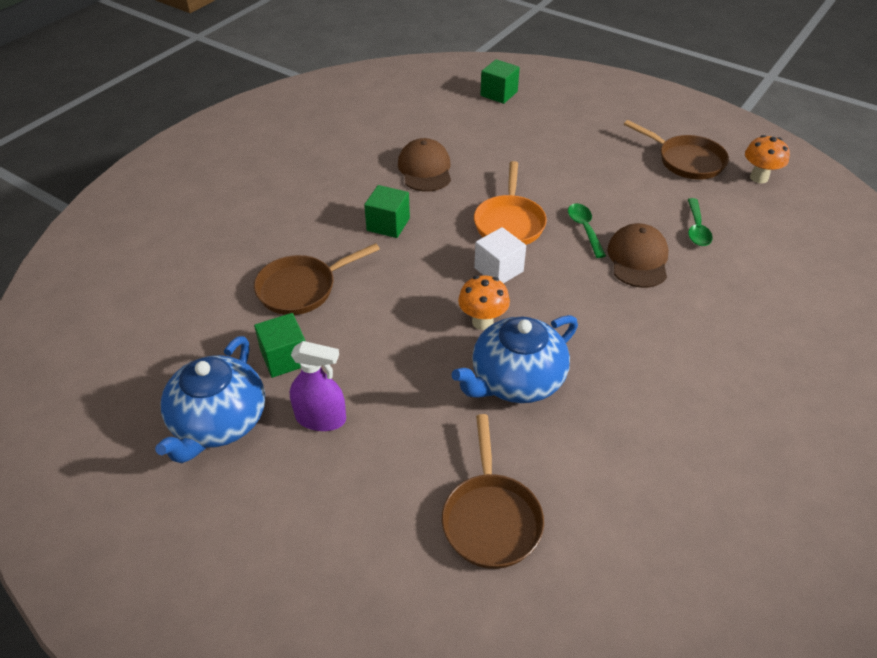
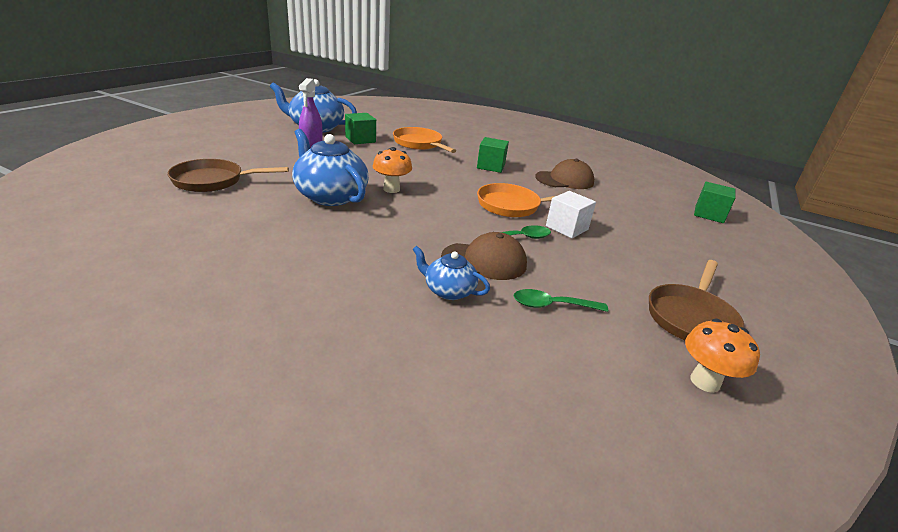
camera: 80 degrees right, 15 degrees down
brown pan [254,243,380,315] -> orange pan [393,127,456,153]
white cube [474,227,526,283] -> white cube moved to [546,191,596,238]
none -> blue teapot [412,246,490,300]

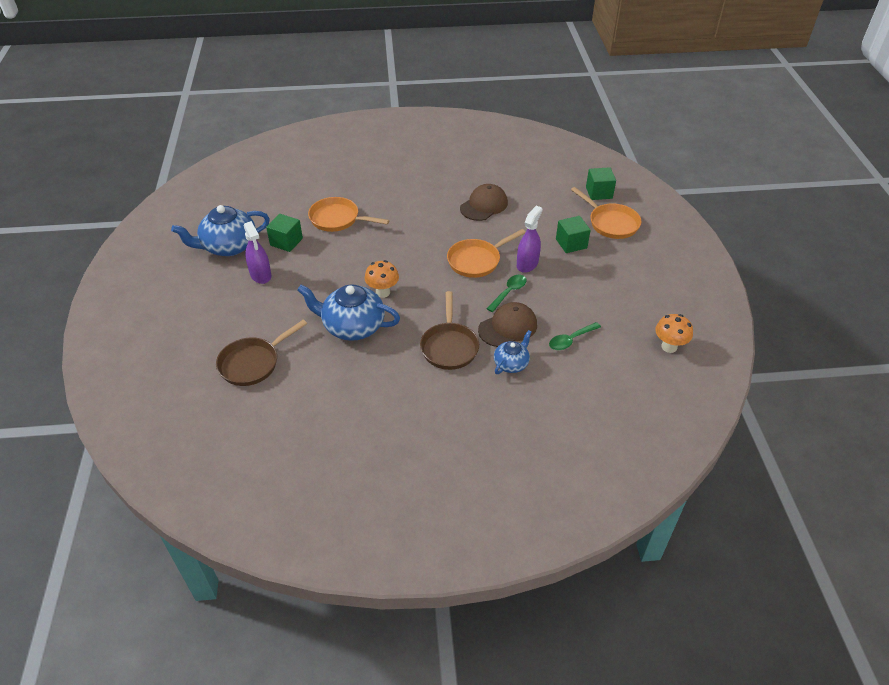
camera: 30 degrees left, 15 degrees up
blue teapot [412,246,490,300] -> blue teapot turned 135 degrees clockwise [494,330,532,374]
green cube [477,137,509,173] -> green cube moved to [556,216,591,253]
white cube [546,191,596,238] -> purple spray bottle [517,206,542,273]
brown pan [649,260,744,340] -> brown pan moved to [420,291,479,370]
none -> orange pan [571,187,641,239]

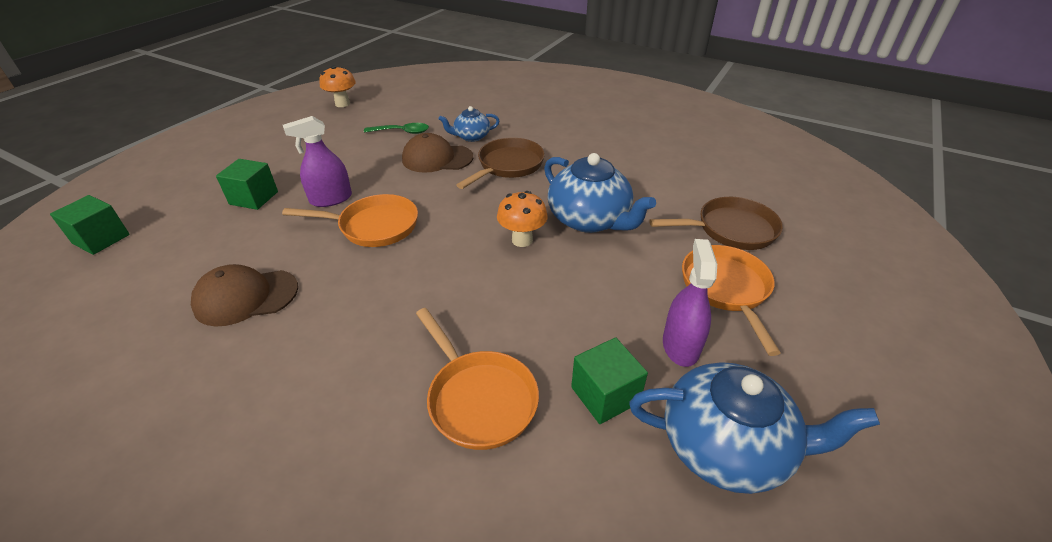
camera: 145 degrees left, 5 degrees down
green spoon [487,275,526,312] -> none
orange pan [571,187,641,239] -> orange pan moved to [682,245,781,356]

